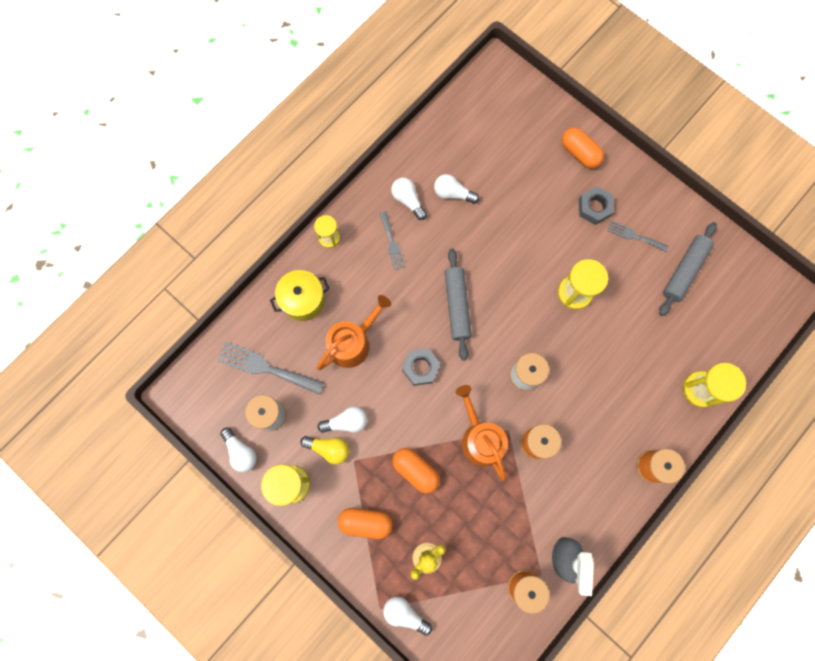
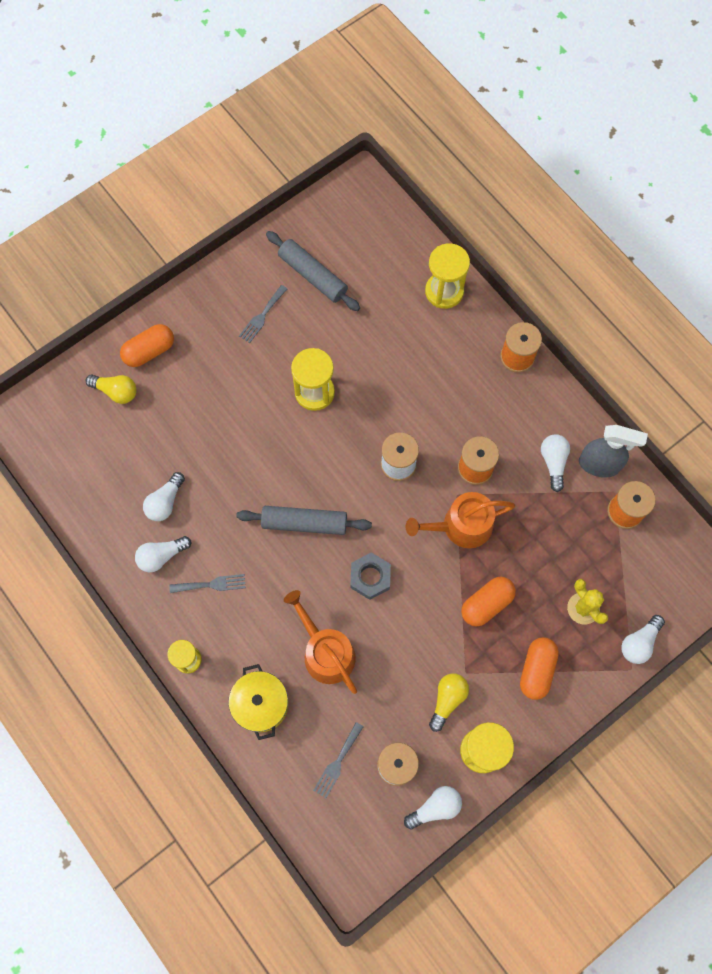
camera: 80 degrees left, 5 degrees down
grey fork [217,342,324,394] -> grey fork [313,722,364,798], size x0.59
white light bulb [318,406,367,433] -> white light bulb moved to [541,435,570,492]
grey nut [579,186,614,225] -> none
none -> yellow light bulb [86,375,137,404]

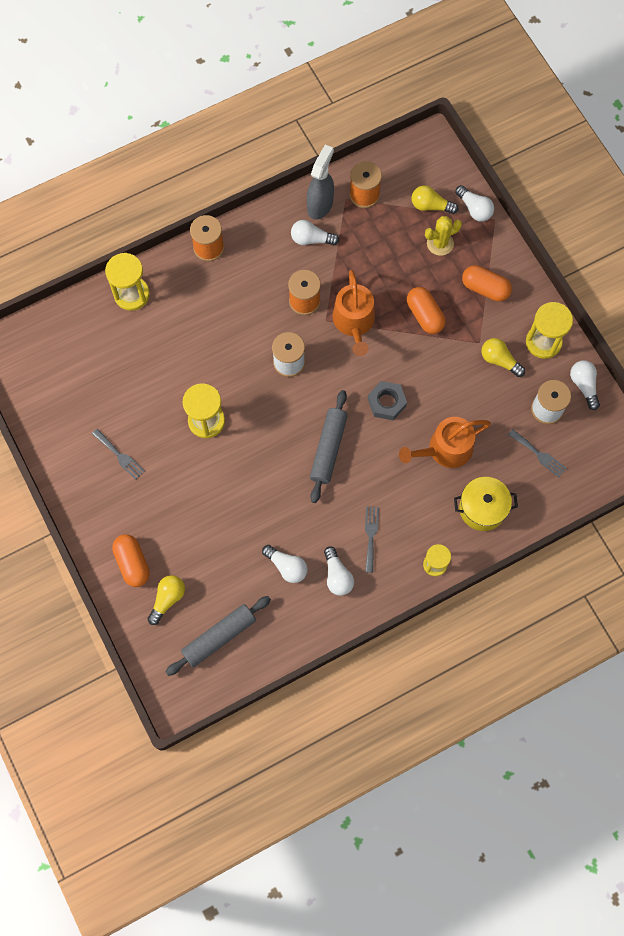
camera: 80 degrees left, 0 degrees up
grey rolling pin [266,231,360,311] -> grey rolling pin moved to [166,596,271,676]
none -> yellow light bulb [412,185,458,214]

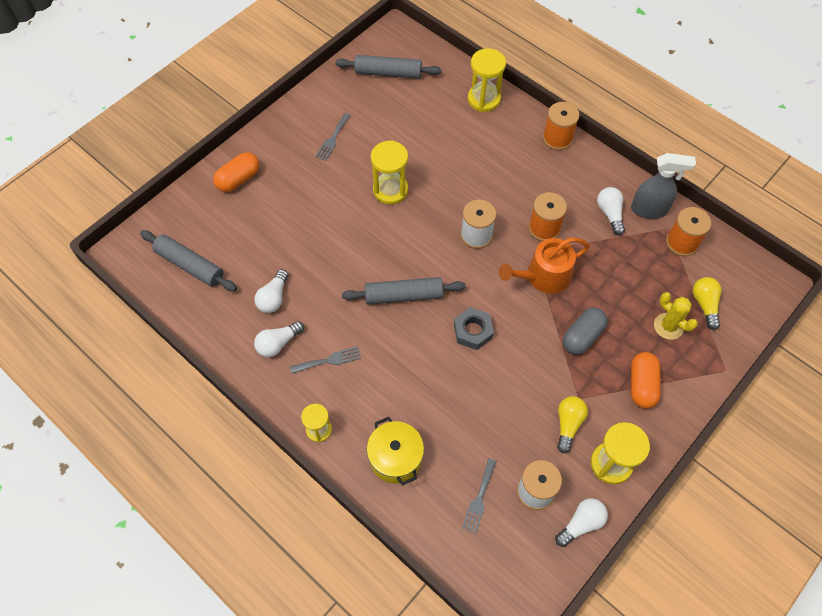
camera: 70 degrees right, 10 degrees down
yellow light bulb [148,575,185,625] -> none
orange watering can [399,417,491,468] -> none
orange capsule [407,287,446,334] -> grey capsule [563,307,608,355]
white light bulb [455,185,494,222] -> none
none -> grey rolling pin [335,55,441,79]

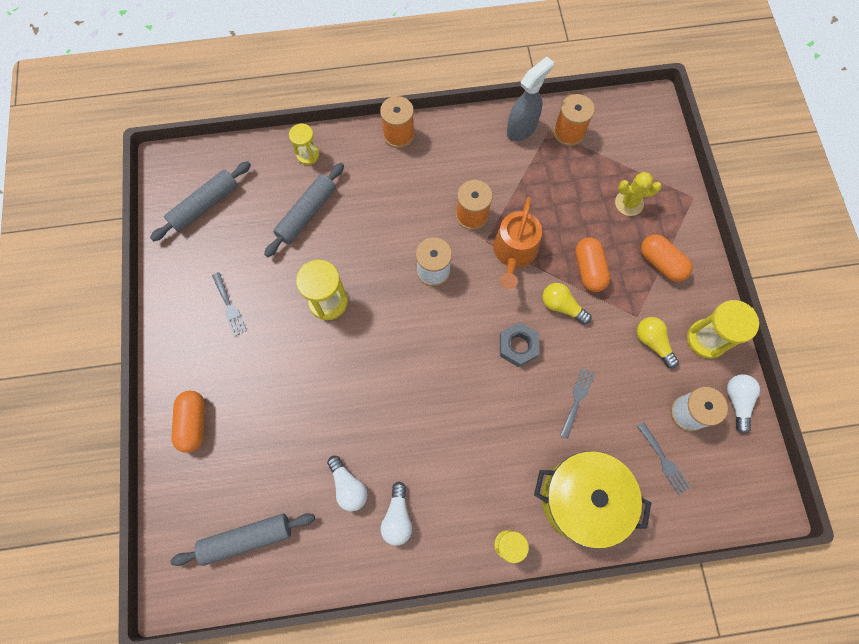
camera: 50 degrees left, 10 degrees up
grey fork [290,346,361,374] -> grey fork moved to [560,368,595,439]
grey rolling pin [342,277,466,304] -> grey rolling pin moved to [264,163,344,257]
yellow pot [367,417,424,486] -> yellow pot [534,451,651,549], size x1.51
yellow hourglass [468,48,506,112] -> yellow hourglass [289,124,319,165], size x0.63
grey capsule [563,307,608,355] -> orange capsule [575,238,610,292]
white light bulb [597,187,625,235] -> none
yellow light bulb [693,277,722,330] -> yellow light bulb moved to [542,283,591,325]

